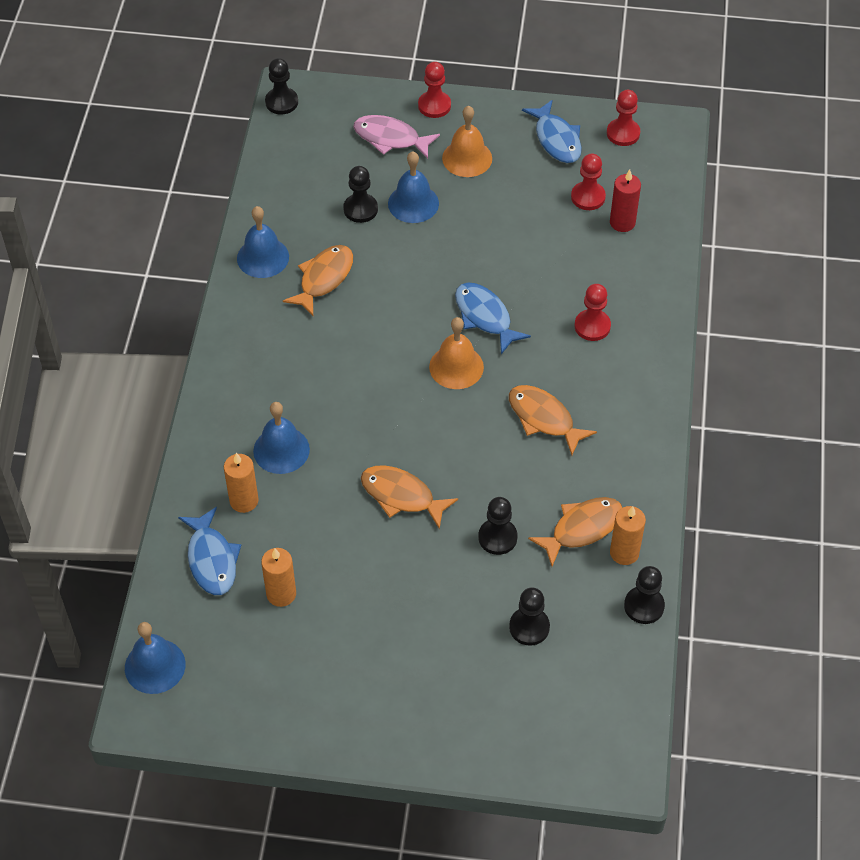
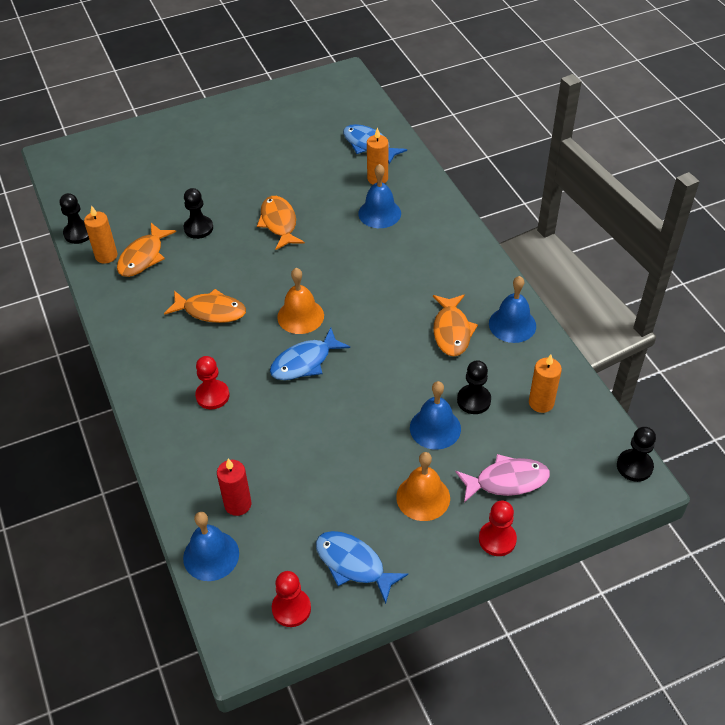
camera: 150 degrees right, 5 degrees down
blue bell [125,622,185,694] -> blue bell moved to [183,512,239,581]
orange candle [261,548,296,607] -> orange candle moved to [529,355,562,413]
orange fish [361,466,458,529] -> orange fish turned 105 degrees counterclockwise [257,196,305,250]
blue fish [455,283,531,354] -> blue fish turned 120 degrees clockwise [270,328,350,380]
black pawn [509,587,550,646] -> none
red pawn [571,154,606,210] -> none

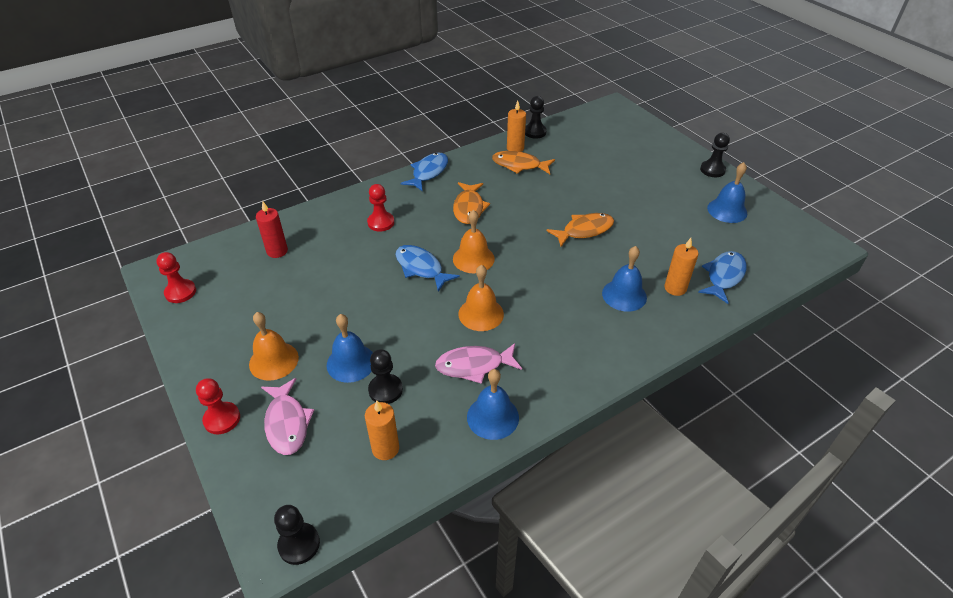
camera: 80 degrees right, 5 degrees down
blue bell [183,512,239,581] -> blue bell moved to [707,162,747,223]
black pawn [184,188,213,239] -> black pawn moved to [700,133,730,177]
blue fish [316,531,408,604] -> blue fish moved to [401,153,448,192]
orange fish [433,295,478,356] -> pink fish [435,343,522,384]
none -> orange bell [458,265,504,331]

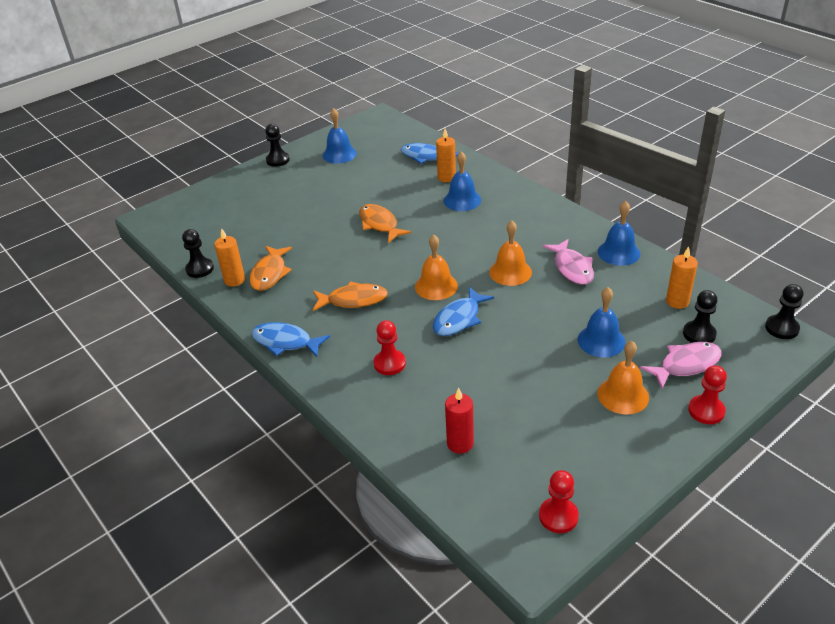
camera: 95 degrees left, 5 degrees down
black pawn [368,349,403,404] -> black pawn moved to [683,290,717,343]

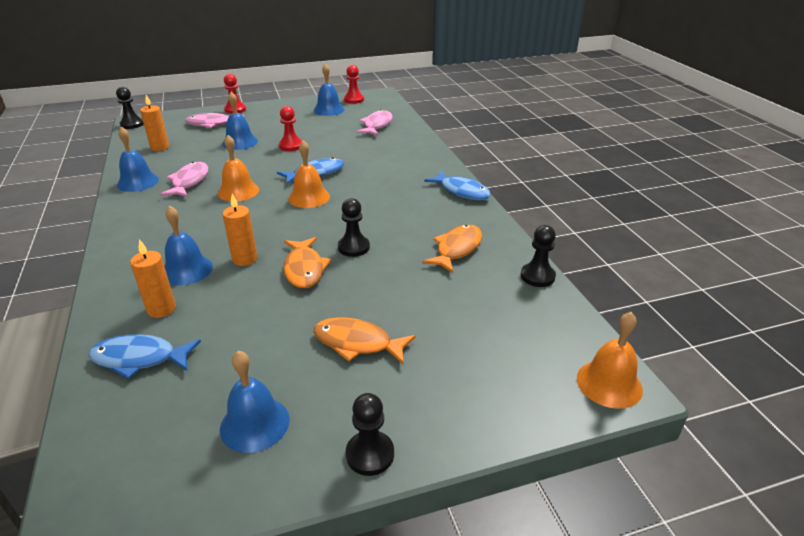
camera: 160 degrees left, 5 degrees down
orange candle [214,228,245,287] -> orange candle moved to [223,194,257,266]
orange fish [313,281,388,311] -> orange fish moved to [313,317,416,364]
red pawn [374,320,406,375] -> red pawn moved to [279,106,302,151]
blue fish [401,143,460,164] -> blue fish turned 135 degrees clockwise [89,334,201,379]
red candle [445,388,474,454] -> pink fish [356,110,393,135]
orange bell [597,341,649,415] -> orange bell moved to [577,312,643,409]
black pawn [683,290,717,343] -> black pawn moved to [338,198,370,257]
none -> blue bell [313,63,345,116]

